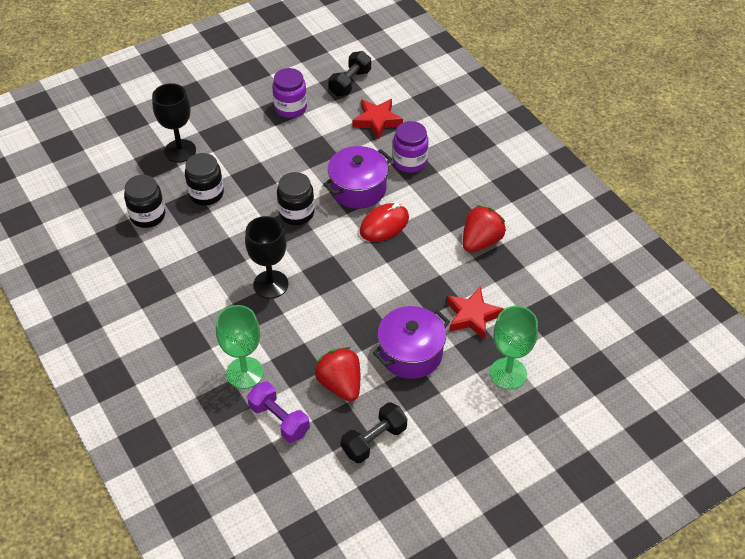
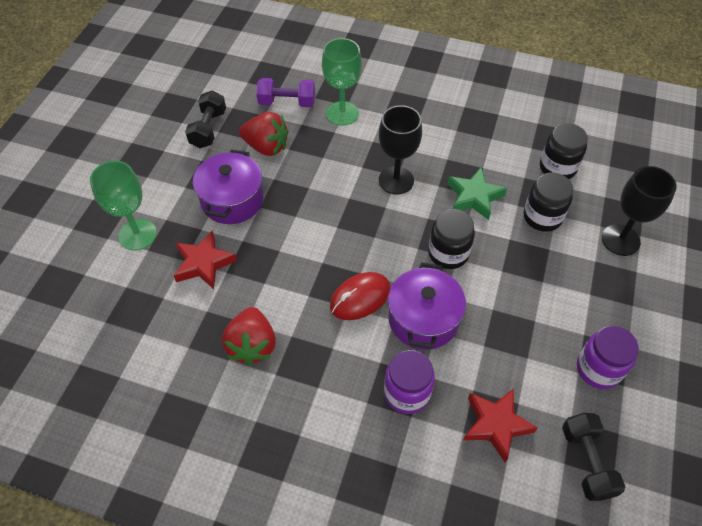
camera: 140 degrees right, 5 degrees up
red mouse [360,203,409,242] -> red mouse turned 45 degrees clockwise [330,272,390,320]
none -> green star [447,168,507,220]

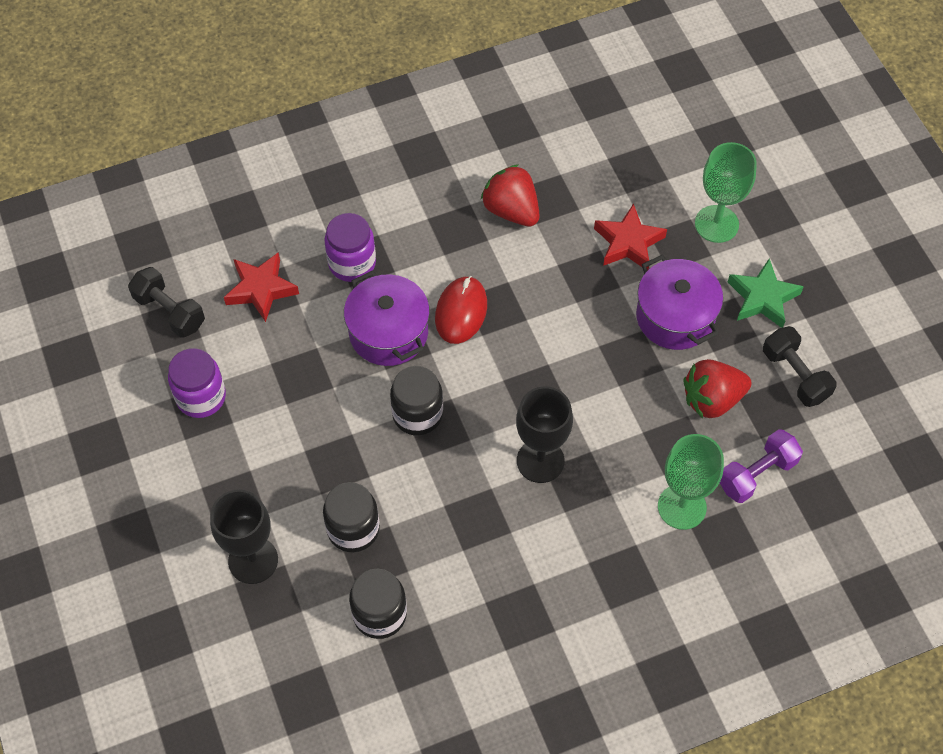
camera: 140 degrees right, 5 degrees up
green star [447,168,507,220] -> green star moved to [728,258,804,328]

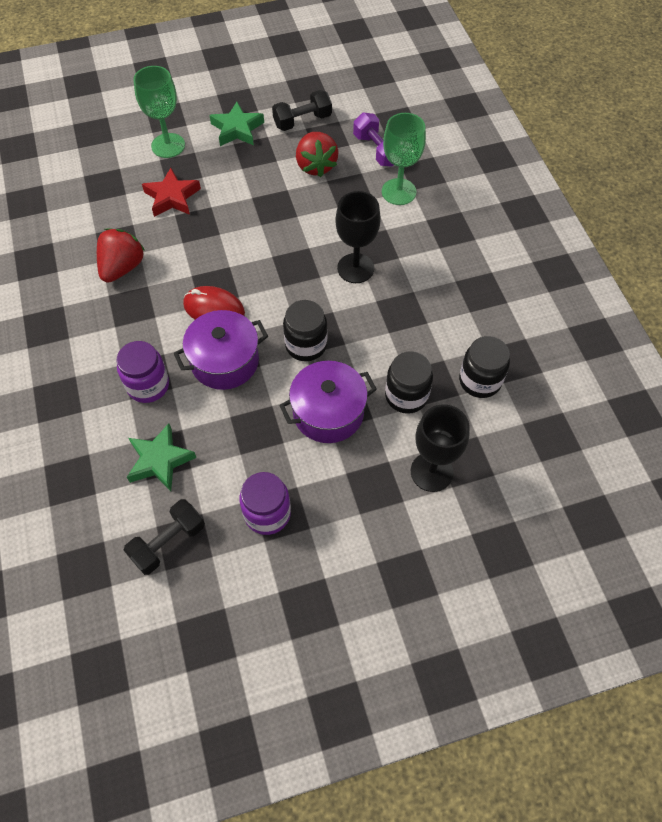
camera: 85 degrees left, 0 degrees up
red star [224,252,299,322] -> green star [127,423,196,491]
red strawberry [481,164,540,227] -> red strawberry turned 150 degrees clockwise [97,228,145,283]
purple pot [636,255,723,350] -> purple pot moved to [279,361,377,443]

